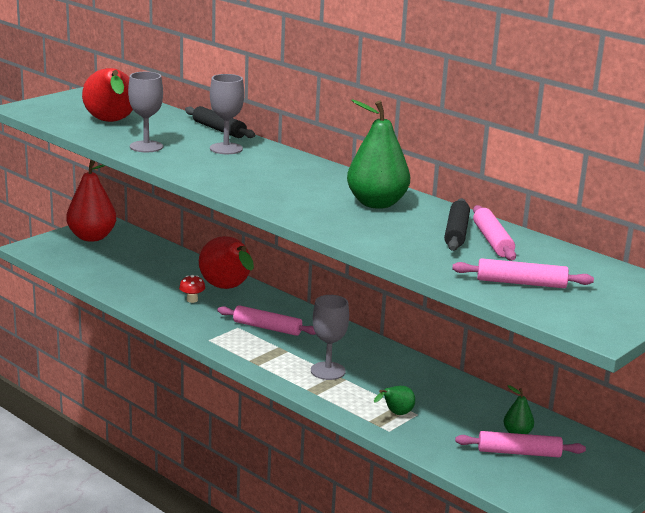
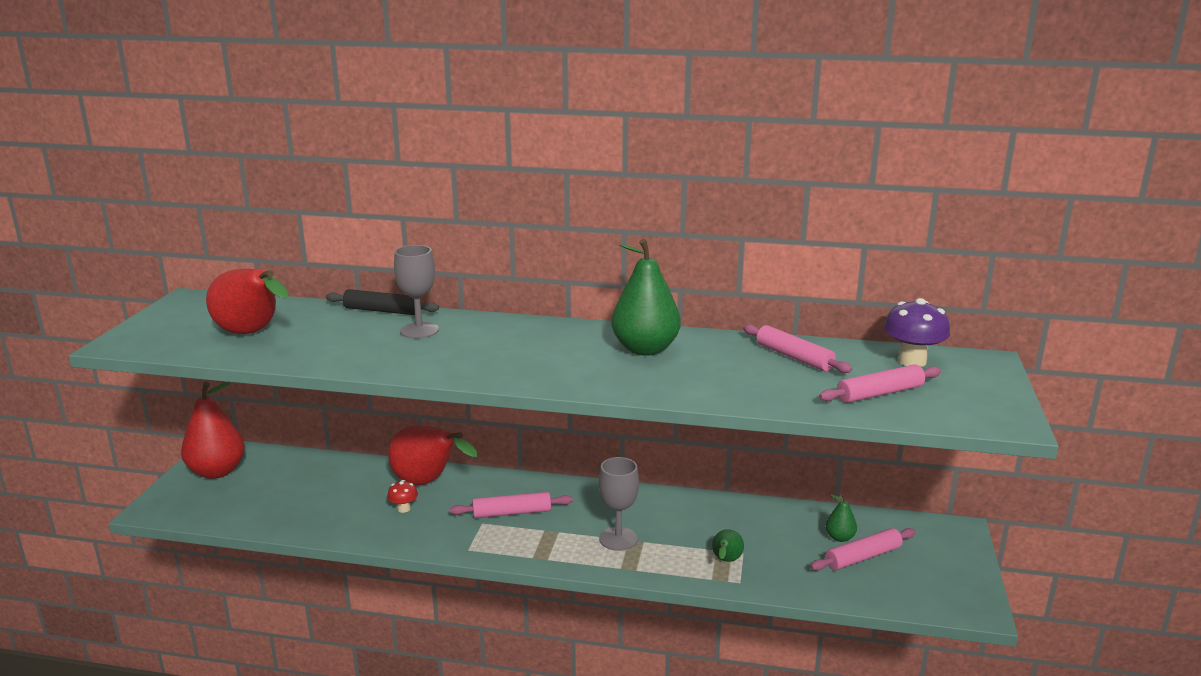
camera: 30 degrees left, 0 degrees up
grey goblet [128,72,163,152] -> none
black rolling pin [444,198,470,251] -> none
none -> purple mushroom [884,298,950,367]

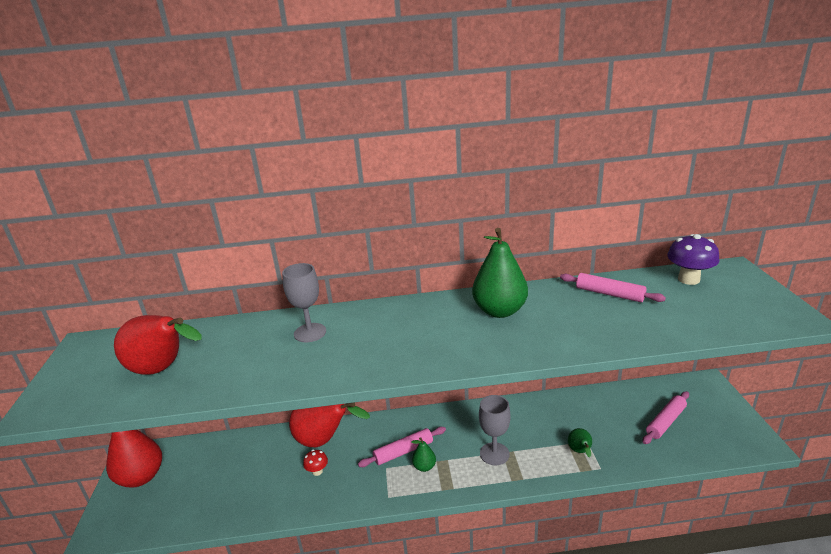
camera: 15 degrees left, 5 degrees up
black rolling pin [326,289,439,315] -> none
pink rolling pin [819,365,941,403] -> none
green pear [826,493,857,542] -> green pear moved to [411,437,436,472]

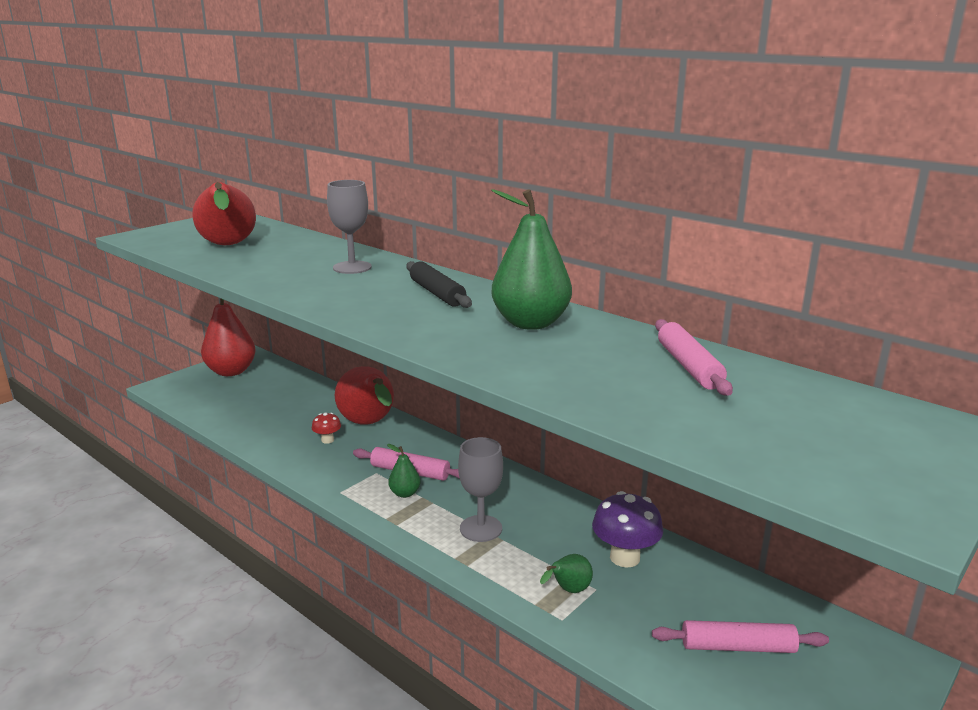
camera: 45 degrees right, 5 degrees down
purple mushroom [667,234,720,285] -> purple mushroom moved to [592,491,663,568]
none -> black rolling pin [406,261,472,308]

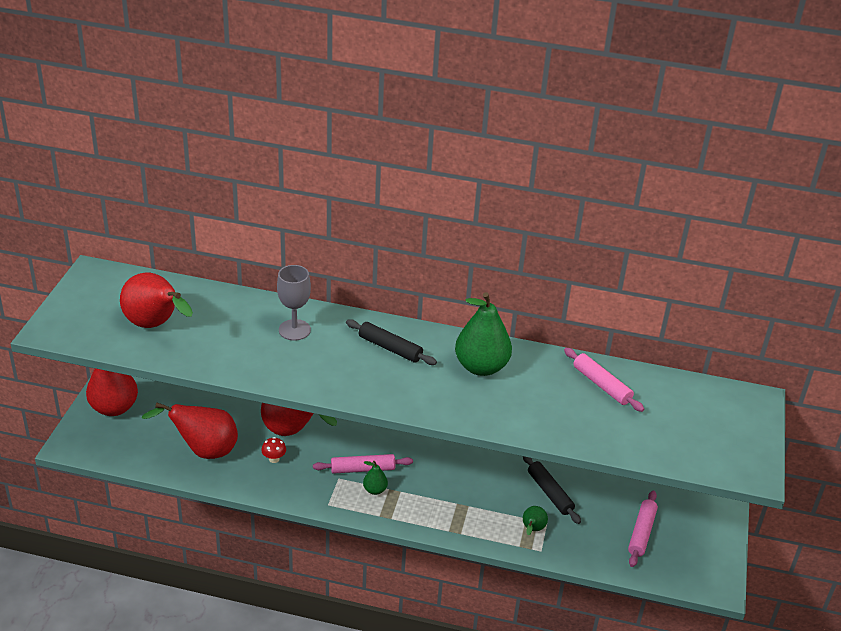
camera: 30 degrees left, 15 degrees up
grey goblet [458,437,503,542] -> none
purple mushroom [592,491,663,568] -> black rolling pin [523,456,581,524]
pink rolling pin [652,620,829,653] -> pink rolling pin turned 45 degrees counterclockwise [628,491,658,567]
none -> red pear [141,402,238,459]

